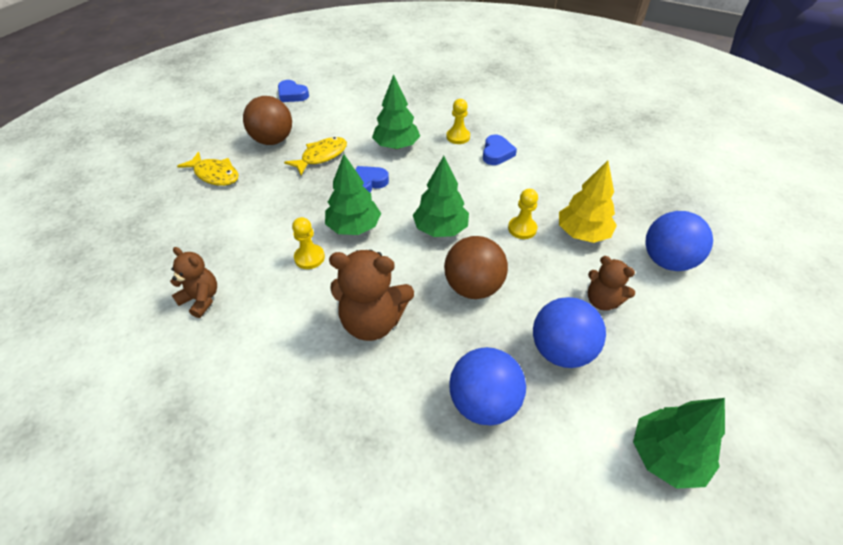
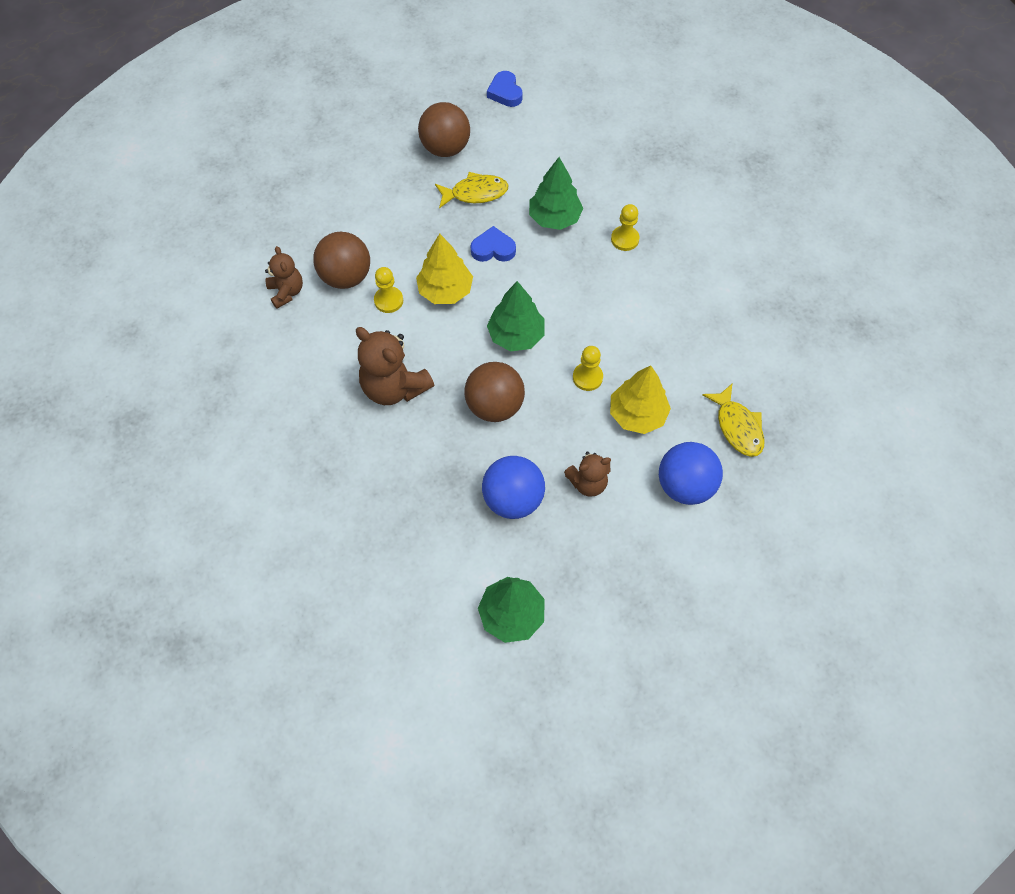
camera: 35 degrees right, 15 degrees up
yellow fish [177,152,239,186] -> yellow fish moved to [703,384,765,457]
green tree [325,154,381,235] -> yellow tree [416,234,473,304]
blue ball [449,347,526,426] -> none
blue heart [483,135,517,165] -> none
brown teddy bear [588,256,635,311] -> brown teddy bear turned 90 degrees counterclockwise [564,452,611,497]
none -> brown ball [313,232,370,289]

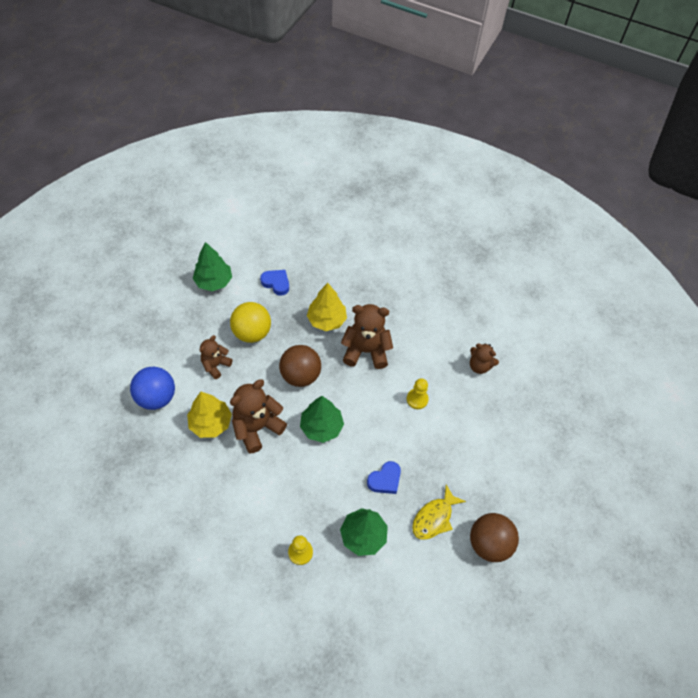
camera: 140 degrees right, 5 degrees down
brown ball [313,232,370,289] -> none
yellow tree [416,234,473,304] -> yellow tree moved to [307,283,347,331]
blue ball [482,456,545,519] -> yellow ball [230,302,271,343]
blue heart [487,71,522,107] -> blue heart moved to [260,270,289,295]
yellow pawn [573,346,603,391] -> brown teddy bear [230,380,287,453]
yellow fish [703,384,765,457] -> none

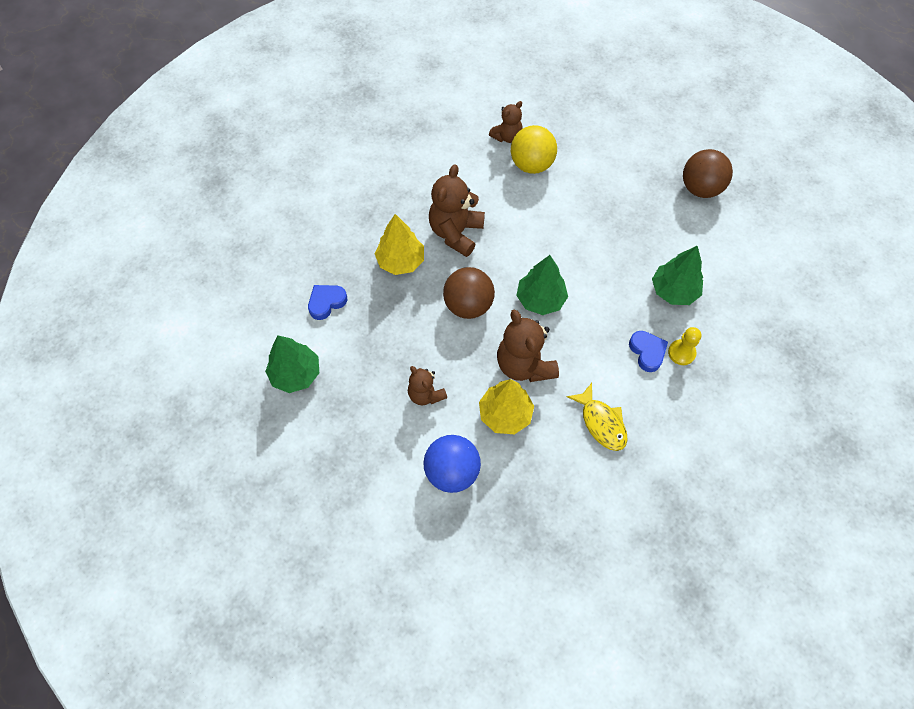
camera: 70 degrees left, 5 degrees up
yellow ball [230,302,271,343] -> yellow ball moved to [511,125,557,174]
blue heart [367,461,401,494] -> blue heart moved to [629,331,668,372]
yellow pawn [407,378,429,409] -> none
yellow fish [412,485,466,540] -> yellow fish moved to [567,383,628,451]

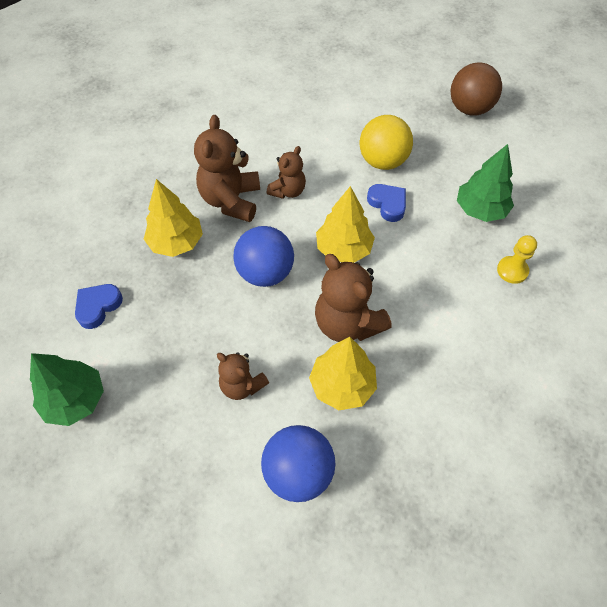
camera: 15 degrees left, 5 degrees down
brown ball [443,267,495,319] -> blue ball [233,226,294,287]
brown teddy bear [489,101,523,143] -> brown teddy bear moved to [267,146,306,199]
yellow ball [511,125,557,174] -> yellow ball moved to [360,115,413,170]
green tree [516,255,568,315] -> yellow tree [316,186,375,263]
yellow fish [567,383,628,451] -> none
blue heart [629,331,668,372] -> blue heart moved to [367,184,406,222]

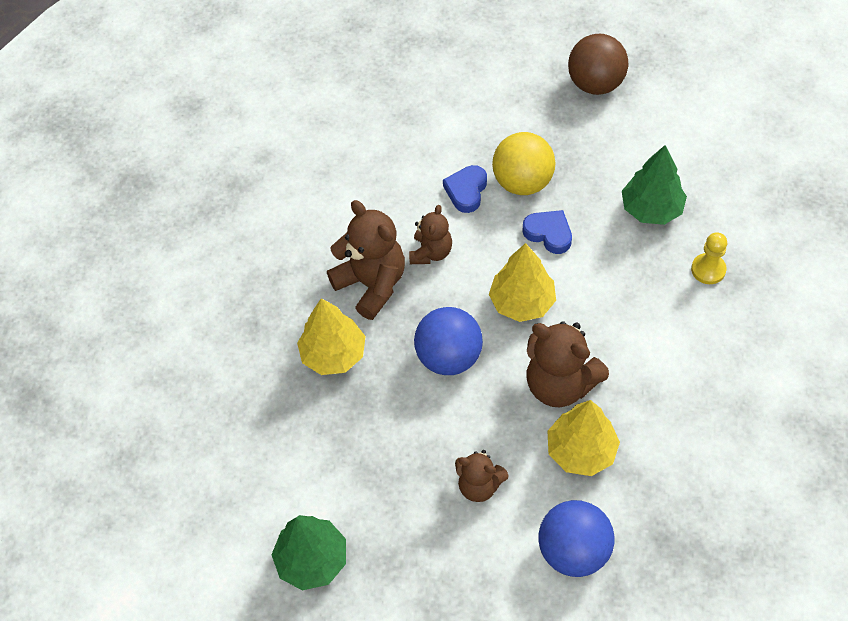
camera: 15 degrees left, 0 degrees up
blue heart [75,284,123,329] -> blue heart moved to [443,165,487,213]
brown teddy bear [194,115,260,222] -> brown teddy bear turned 150 degrees clockwise [327,200,405,320]

